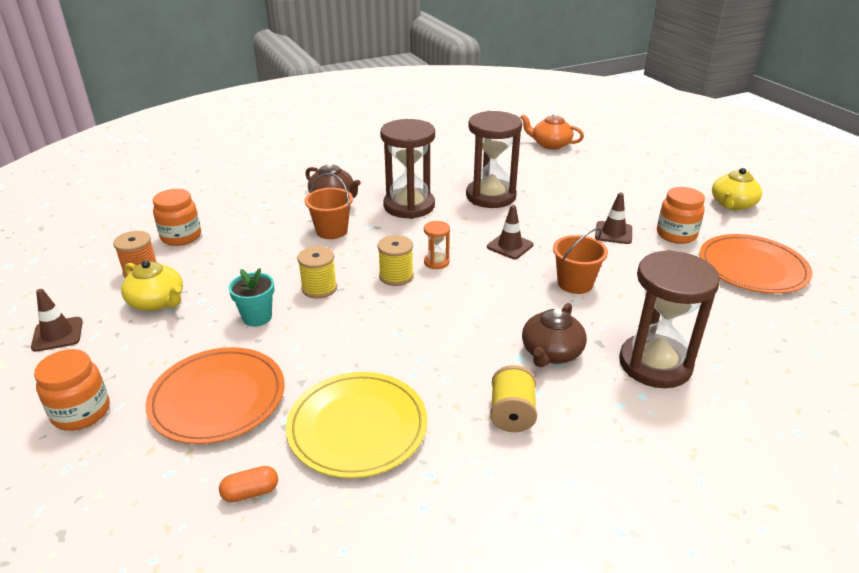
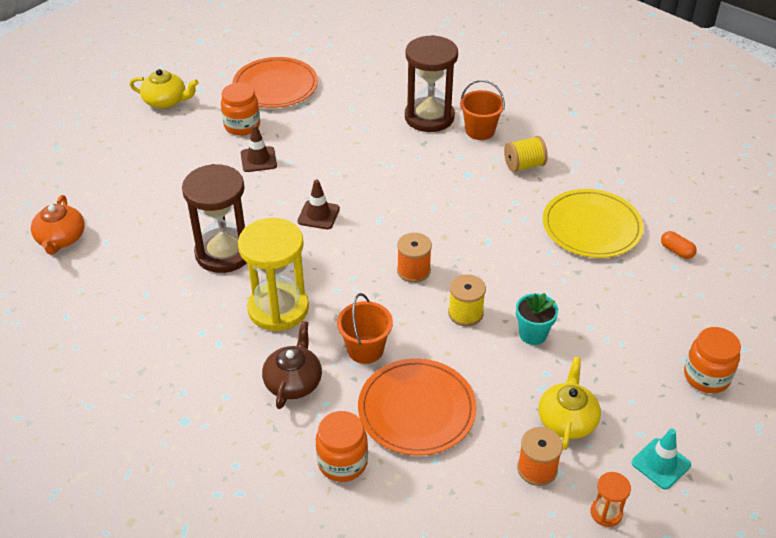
camera: 115 degrees left, 10 degrees up
brown traffic cone [31,289,83,352] -> turquoise traffic cone [632,429,691,490]
orange plate [145,347,285,444] -> orange plate moved to [358,358,477,456]
orange jar [153,189,201,246] -> orange jar moved to [316,411,368,482]
yellow spool [378,235,414,286] -> orange spool [397,233,432,283]
brown hourglass [380,119,435,219] -> yellow hourglass [238,218,309,331]
orange hourglass [424,221,450,269] -> orange hourglass moved to [590,472,631,527]
brown teapot [522,303,587,367] -> none
orange bucket [553,228,608,294] -> orange bucket moved to [460,80,505,140]

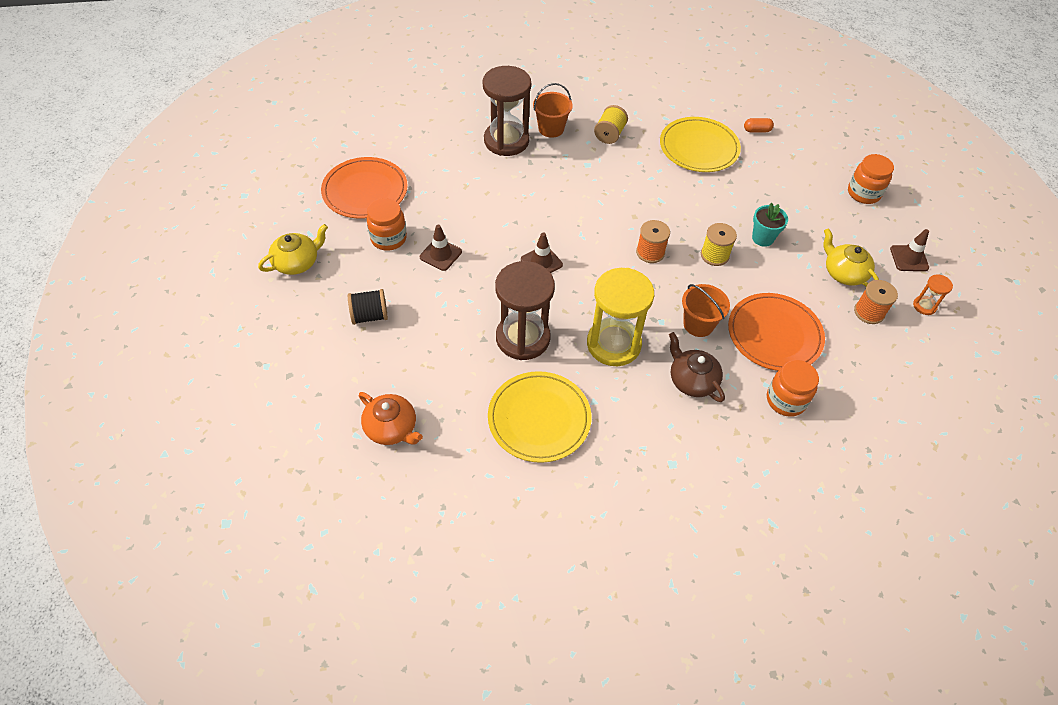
camera: 50 degrees left, 10 degrees up
turquoise traffic cone [632,429,691,490] -> brown traffic cone [890,229,929,271]
none -> black spool [348,289,388,325]
none -> yellow plate [488,371,591,463]

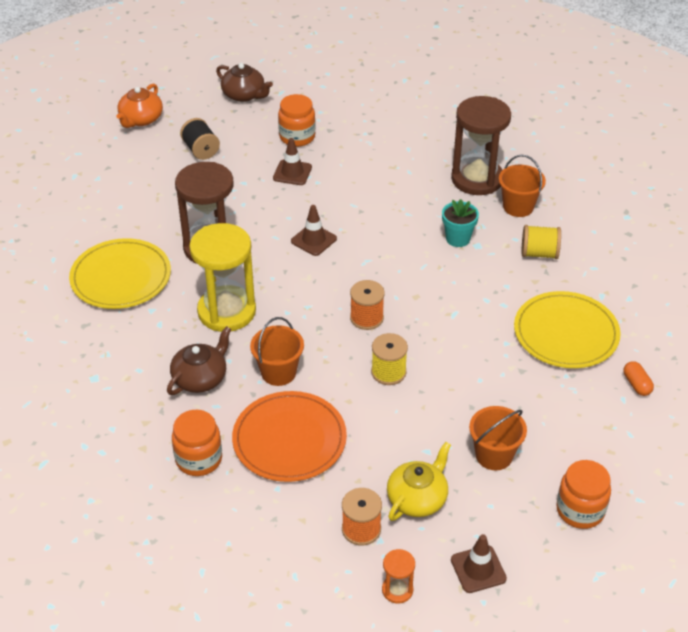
camera: 75 degrees right, 10 degrees down
yellow teapot [258,224,328,275] -> brown teapot [216,63,273,102]
orange plate [321,157,408,219] -> none
orange teapot [359,392,423,445] -> orange teapot moved to [117,83,163,128]
turquoise flower pot [752,203,788,247] -> turquoise flower pot moved to [442,199,479,247]
none -> orange bucket [469,406,527,470]

